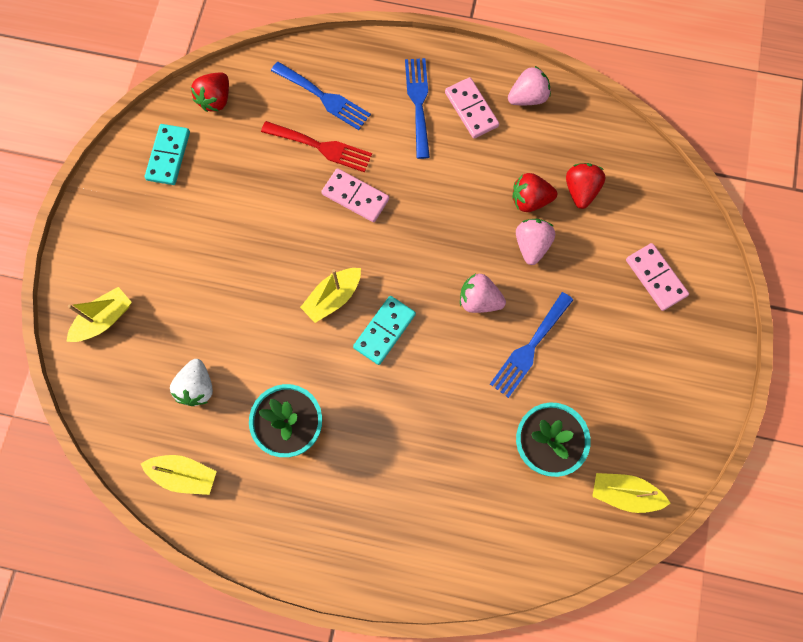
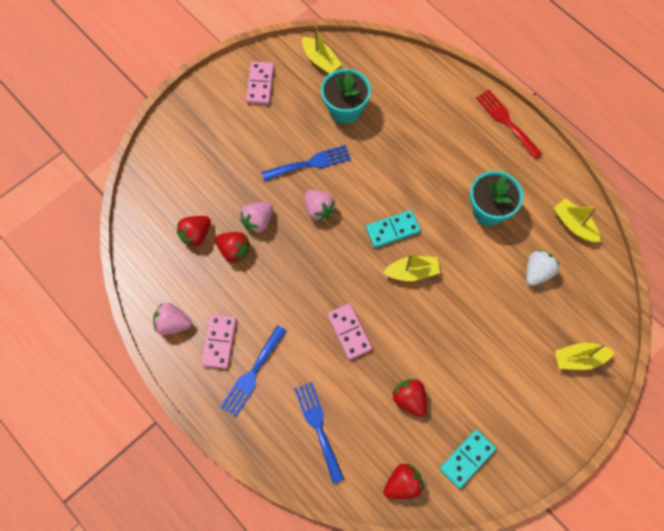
camera: 145 degrees left, 5 degrees down
red fork [261,121,372,172] -> red fork moved to [476,90,542,159]
pink domino [626,243,689,311] -> pink domino moved to [246,61,274,105]
none -> red strawberry [392,379,427,417]

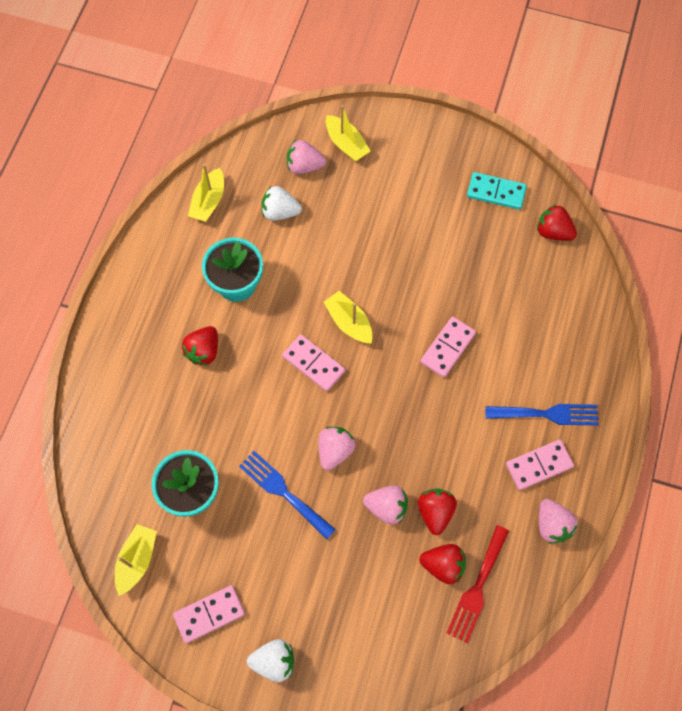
camera: 120 degrees left, 0 degrees up
blue fork [294,382,344,484] -> none
turquoise domino [366,210,421,248] -> pink domino [282,334,345,391]
red strawberry [392,379,427,417] -> red strawberry moved to [182,326,218,366]
red fork [476,90,542,159] -> red fork moved to [447,525,509,643]
none -> white strawberry [247,639,294,682]
none -> pink strawberry [287,140,326,174]

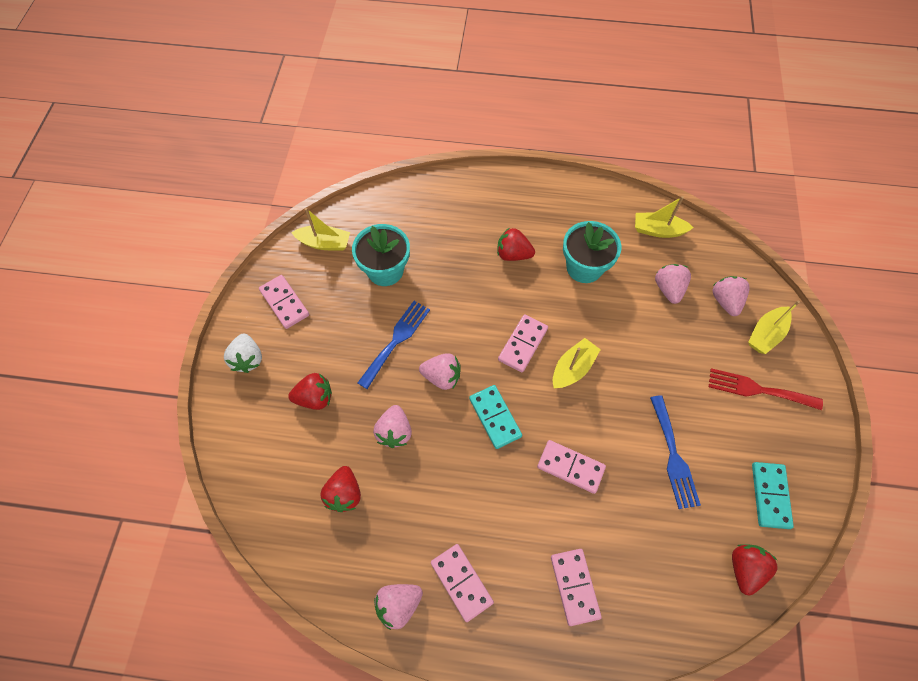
camera: 80 degrees right, 5 degrees down
white strawberry [262,186,302,221] -> pink strawberry [655,264,691,304]
red strawberry [418,488,457,535] -> red strawberry moved to [288,373,332,410]
red fork [447,525,509,643] -> red fork moved to [709,368,823,410]
blue fork [485,404,599,426] -> blue fork moved to [650,395,701,509]
none -> turquoise domino [469,385,522,449]
none -> pink domino [551,549,602,626]

